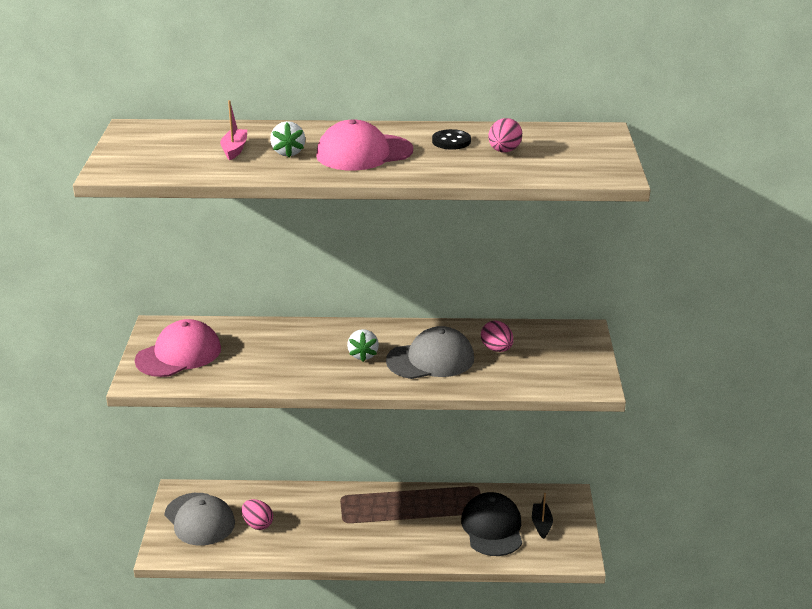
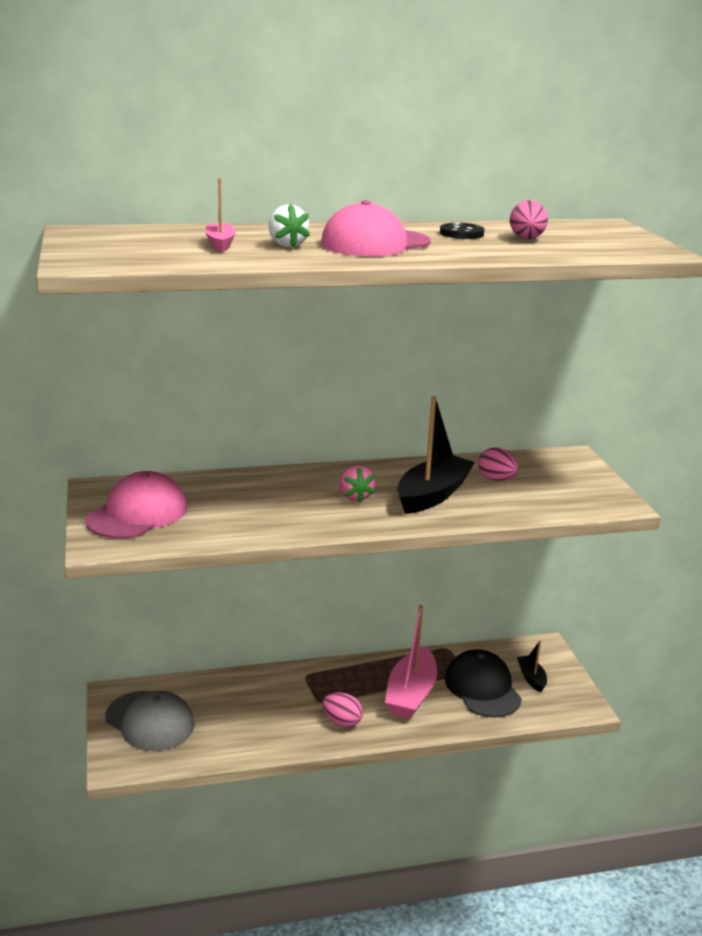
camera: 15 degrees left, 5 degrees down
pink egg [242,499,273,530] -> pink egg moved to [323,692,363,728]
white strawberry [347,329,379,362] -> pink strawberry [339,465,375,503]
grey cap [386,326,474,379] -> black boat [397,396,475,514]
none -> pink boat [385,605,437,719]

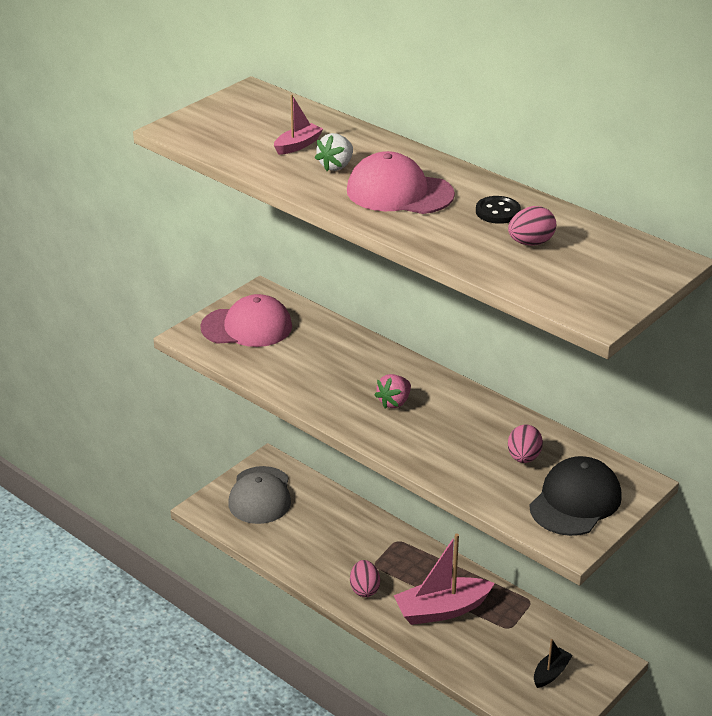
camera: 55 degrees right, 10 degrees up
black boat [397,396,475,514] -> none
black cap [445,649,522,717] -> black cap moved to [529,456,622,536]

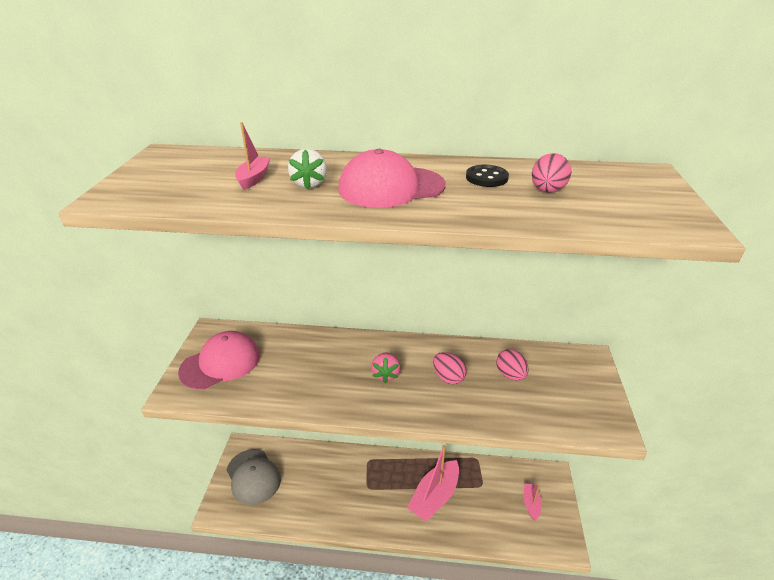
camera: 35 degrees left, 0 degrees up
pink egg [350,560,380,597] -> pink egg moved to [433,352,467,385]
black cap [529,456,622,536] -> none
black boat [534,639,573,688] -> pink boat [524,484,542,521]

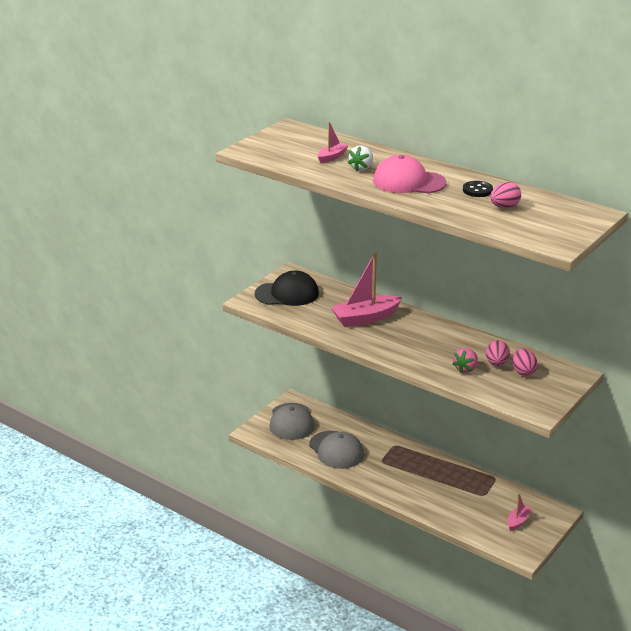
camera: 30 degrees right, 5 degrees down
pink cap [178,331,260,389] -> black cap [255,270,319,306]
pink strawberry [371,352,401,383] -> pink strawberry moved to [452,348,478,373]
pink boat [407,445,459,521] -> pink boat moved to [331,253,403,327]
pink egg [433,352,467,385] -> pink egg moved to [512,348,538,376]
none -> grey cap [309,431,364,469]

